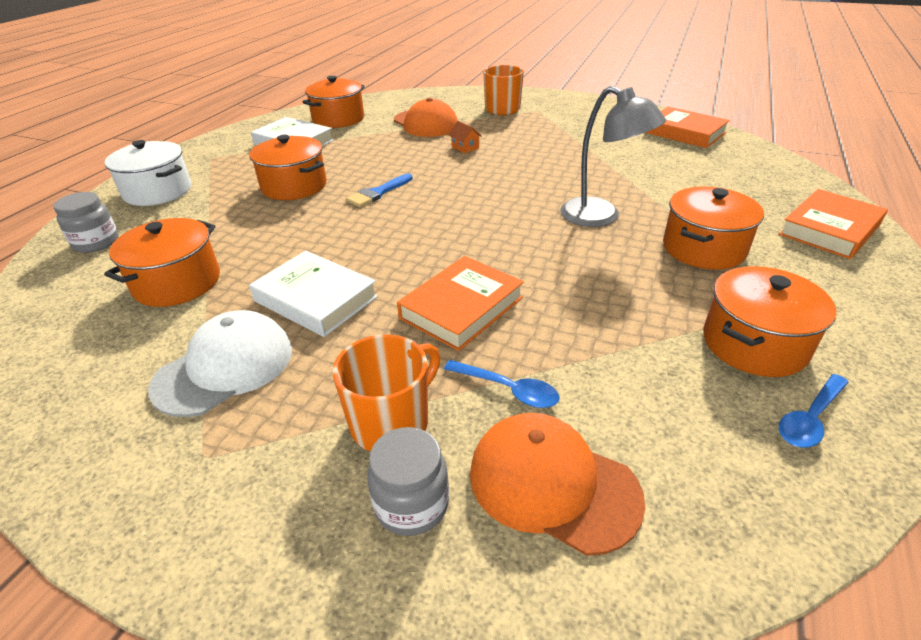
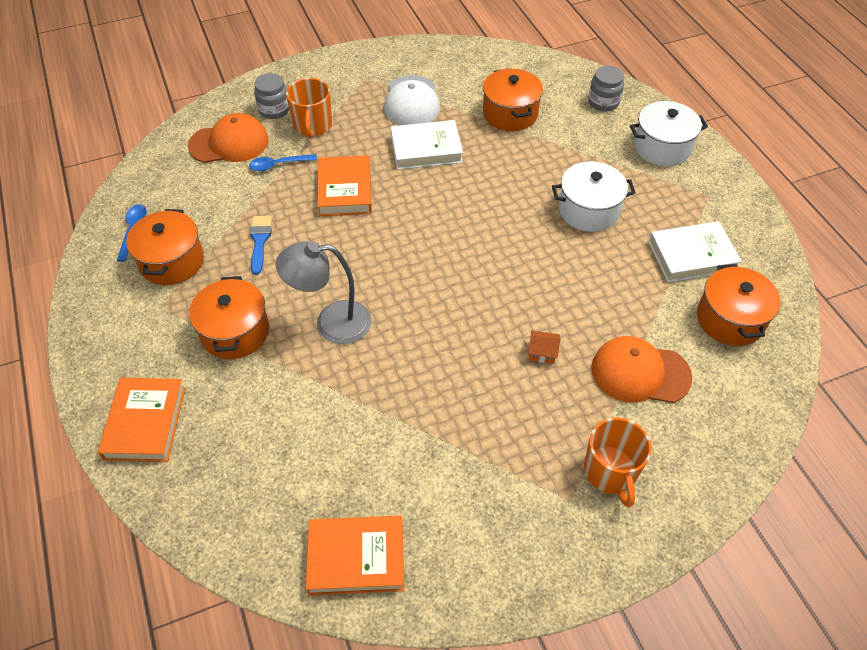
camera: 135 degrees right, 15 degrees up
orange pot [249,135,327,200] -> white pot [552,162,636,232]
blue brush [346,173,413,207] -> blue brush moved to [250,216,272,275]

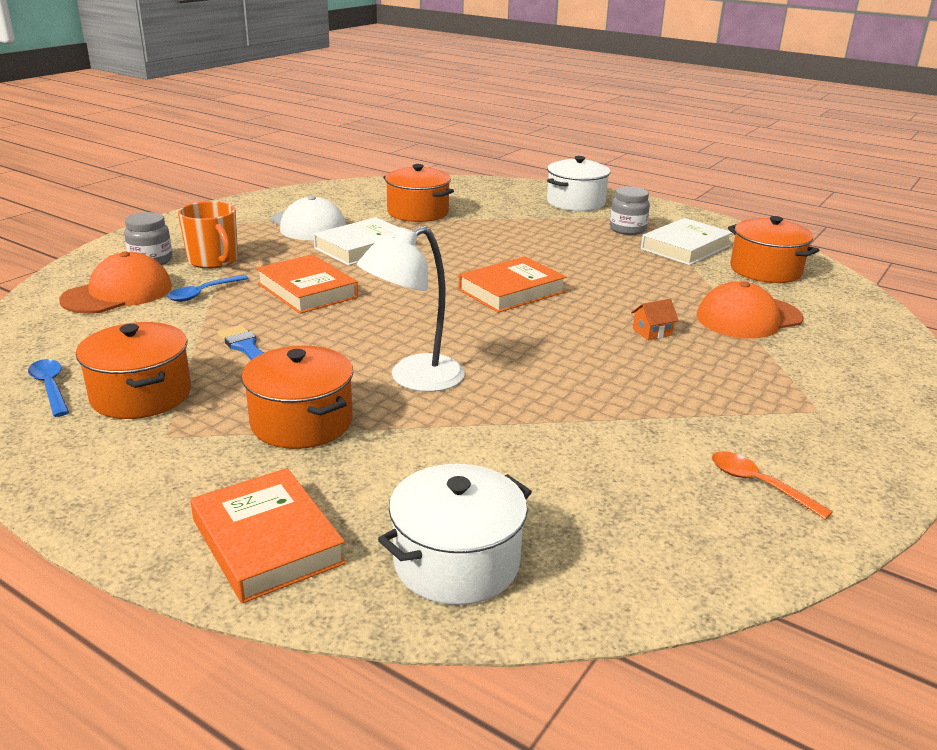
camera: 35 degrees left, 25 degrees down
grey lamp [276,241,371,344] -> white lamp [357,226,464,392]
orange book [306,515,404,595] -> orange book moved to [459,257,566,313]
white pot [552,162,636,232] -> white pot moved to [378,464,532,605]
orange mug [584,418,652,507] -> none
grey jar [588,66,624,111] -> grey jar moved to [610,187,650,235]
none -> orange spoon [712,451,833,520]

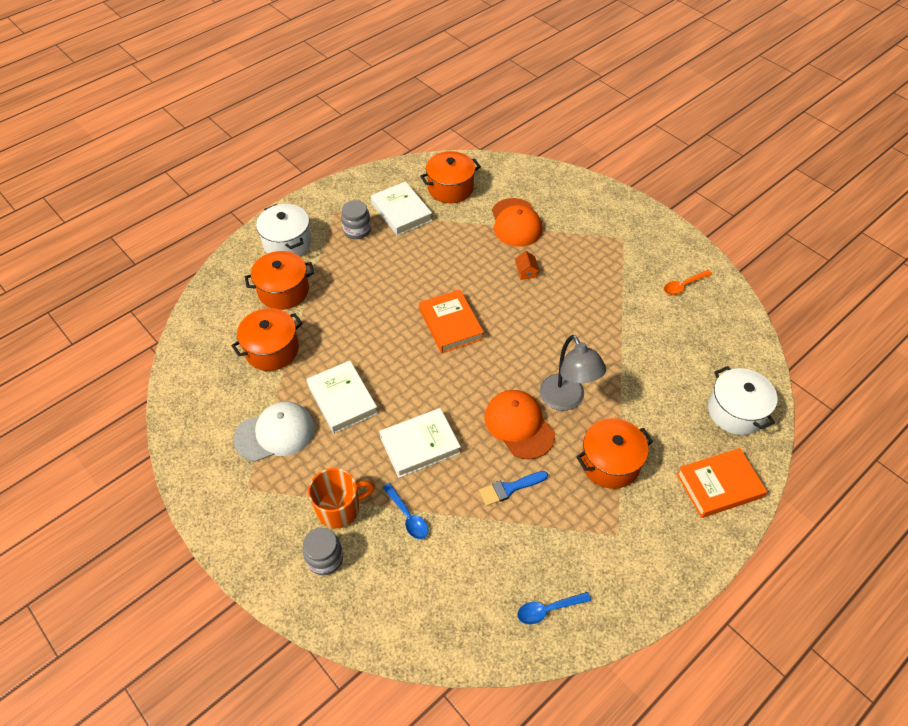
camera: 75 degrees left, 25 degrees up
orange cap [59,252,172,314] -> orange cap moved to [484,390,555,459]
orange pot [76,322,191,419] -> orange pot moved to [245,251,314,310]
orange book [256,254,358,314] -> white book [379,408,461,478]
white lamp [357,226,464,392] -> grey lamp [540,335,606,411]

